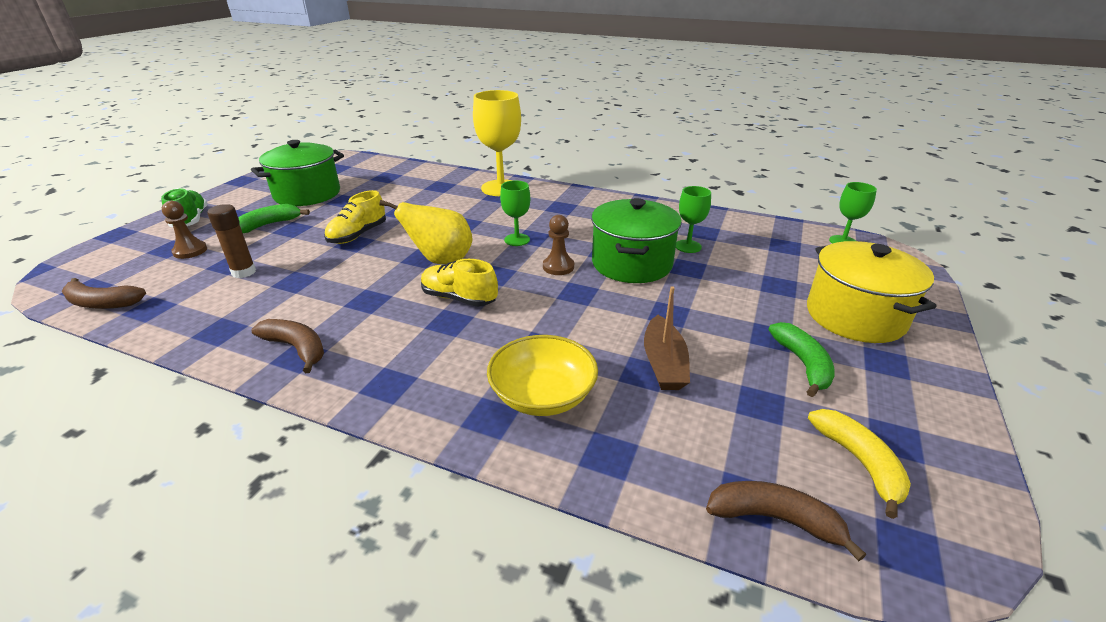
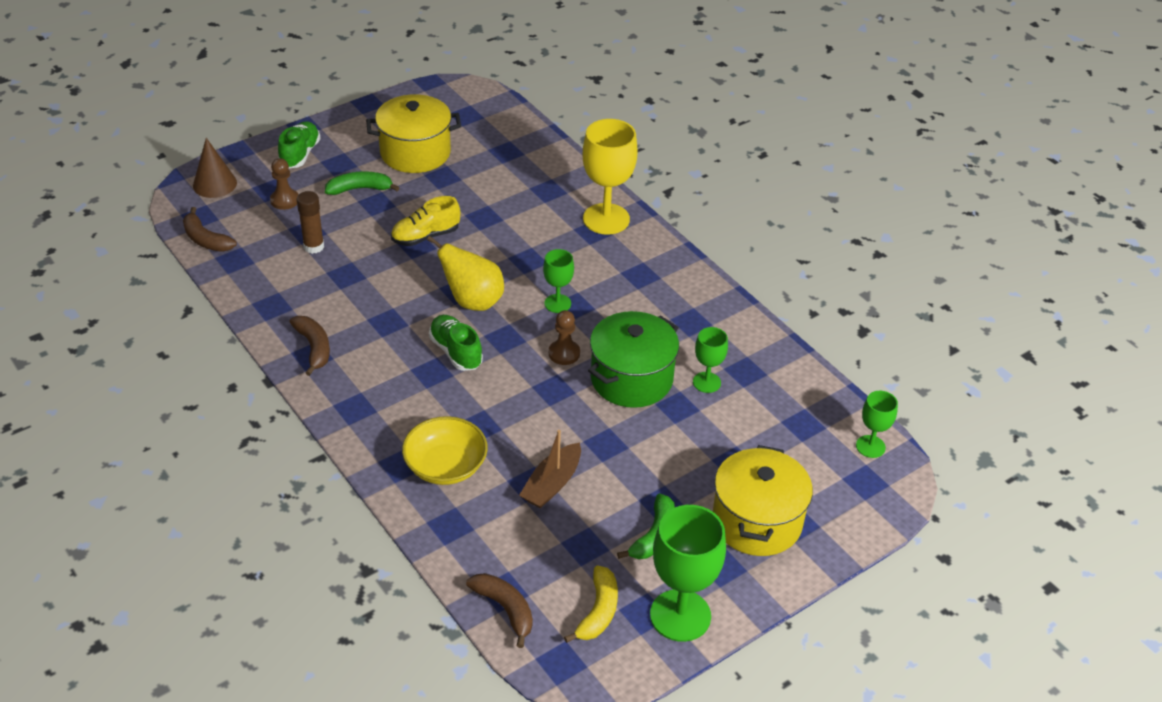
camera: 30 degrees right, 10 degrees up
green pot [251,140,344,206] -> yellow pot [366,94,461,173]
yellow shoe [421,259,498,307] -> green shoe [429,315,483,371]
none -> brown cone [193,138,237,198]
none -> green goblet [650,505,726,642]

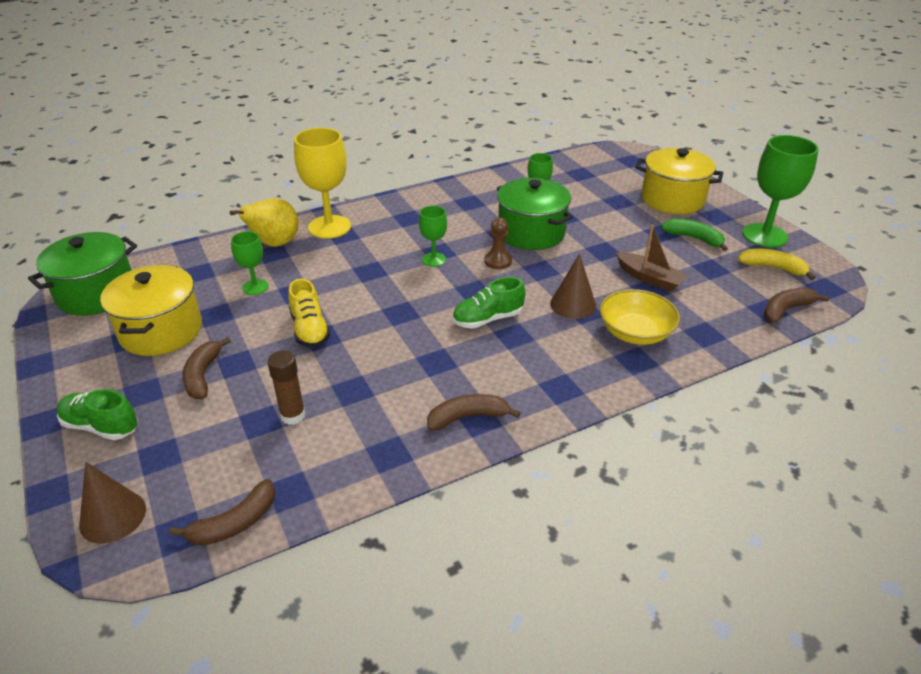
camera: 80 degrees left, 5 degrees down
brown pawn [270,158,299,210] -> none
green banana [325,171,399,195] -> brown banana [182,337,231,399]
yellow pear [427,236,504,311] -> yellow pear moved to [230,198,298,247]
green goblet [856,391,898,458] -> green goblet moved to [231,231,269,295]
none -> green pot [28,232,137,316]
none -> brown cone [550,254,596,319]

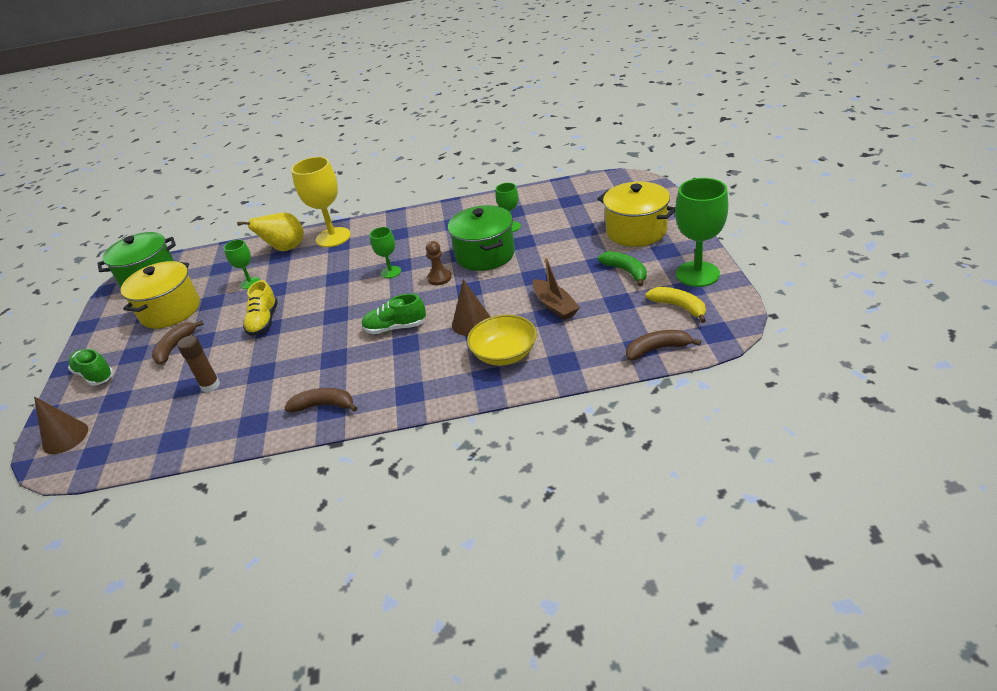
camera: 25 degrees right, 0 degrees up
brown banana [169,479,275,546] -> none

